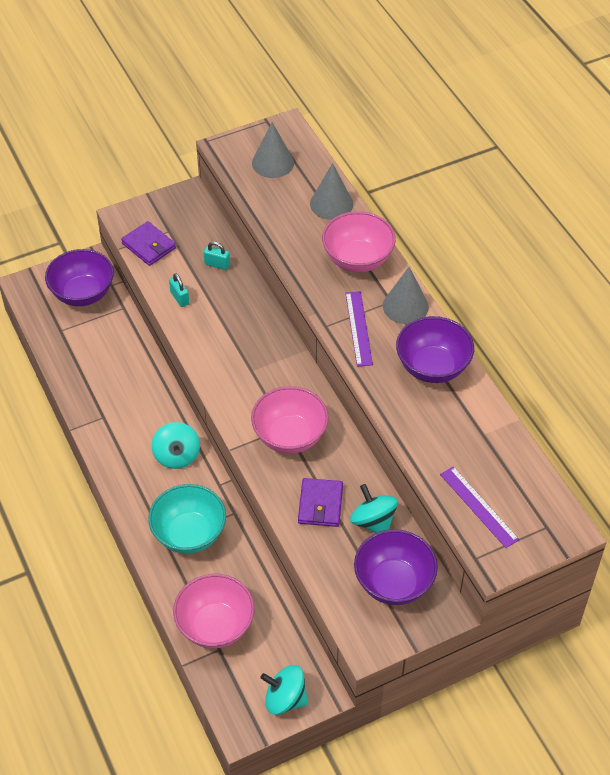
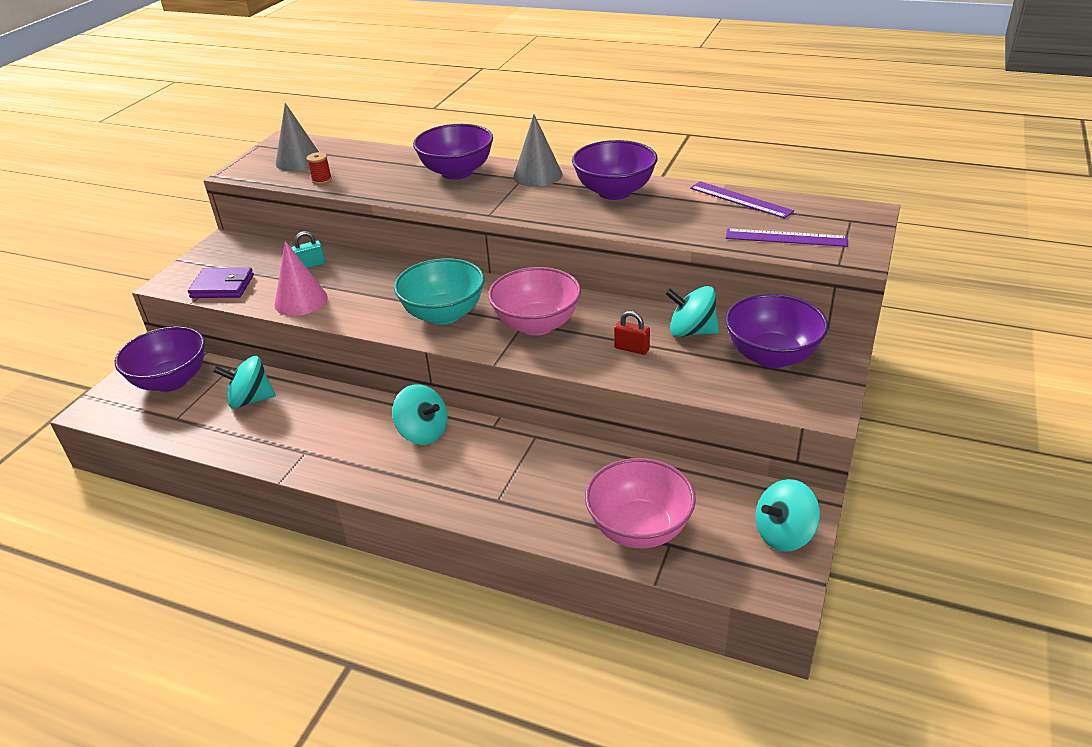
camera: 40 degrees left, 15 degrees down
turquoise bowl [148,484,226,554] -> turquoise bowl moved to [394,258,484,325]
turquoise padlock [169,273,189,307] -> pink cone [274,241,328,316]
purple wallet [298,478,343,527] -> red padlock [614,311,650,355]
grey cone [310,163,353,220] -> none
pink bowl [322,211,396,272] -> purple bowl [413,124,493,180]
purple ruler [345,291,373,367] -> purple ruler moved to [690,181,794,219]
none -> turquoise spinning top [213,356,276,409]
none -> red spool [307,152,332,184]

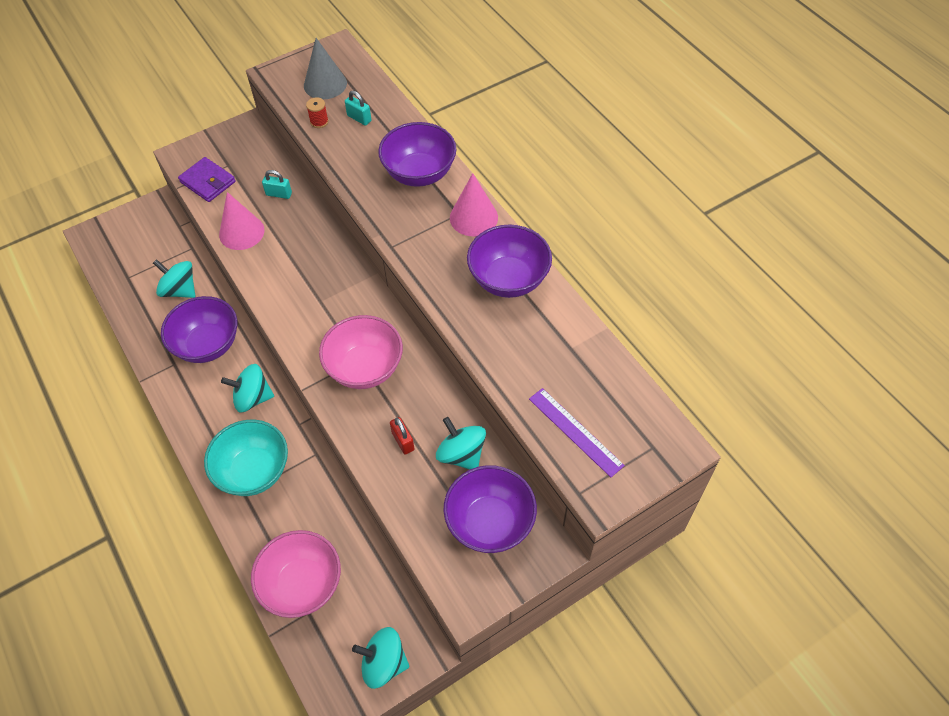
camera: 35 degrees right, 20 degrees up
purple bowl [115,326,205,392] -> purple bowl moved to [161,296,237,363]
turquoise spinning top [392,384,448,445] -> turquoise spinning top turned 105 degrees clockwise [221,364,274,413]
turquoise bowl [394,258,484,325] -> turquoise bowl moved to [204,420,288,496]
grey cone [513,114,563,187] -> pink cone [450,173,498,236]
purple ruler [690,181,794,219] -> none
none -> turquoise padlock [345,91,372,126]

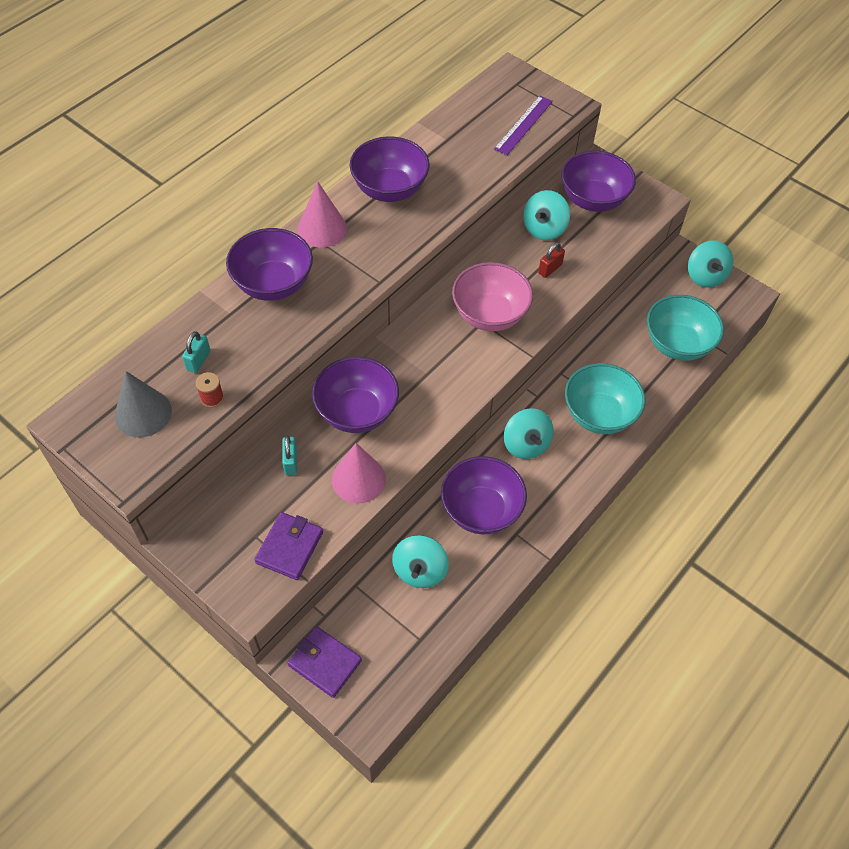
camera: 110 degrees left, 0 degrees up
pink bowl [251,530,341,618] -> turquoise bowl [647,295,724,361]
none -> purple wallet [288,626,362,698]
none -> purple bowl [312,357,399,433]

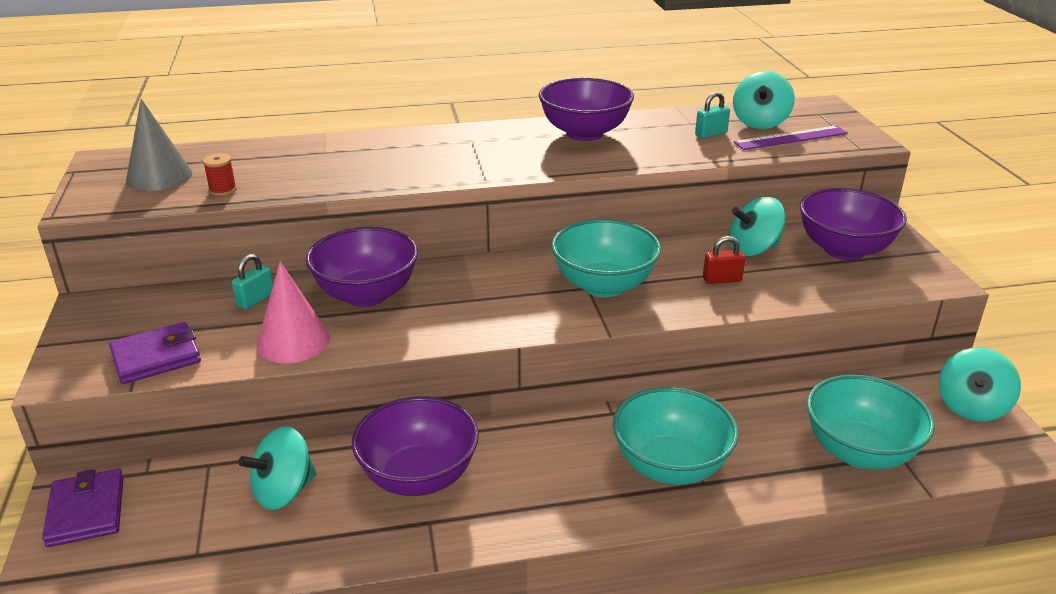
camera: 40 degrees right, 25 degrees down
turquoise padlock [182,331,210,373] -> turquoise padlock moved to [695,92,730,139]
purple bowl [226,228,313,301] -> none
pink cone [297,181,347,247] -> none
pink bowl [452,262,533,331] -> turquoise bowl [551,219,661,297]
turquoise spinning top [504,408,554,459] -> turquoise spinning top moved to [733,71,795,129]

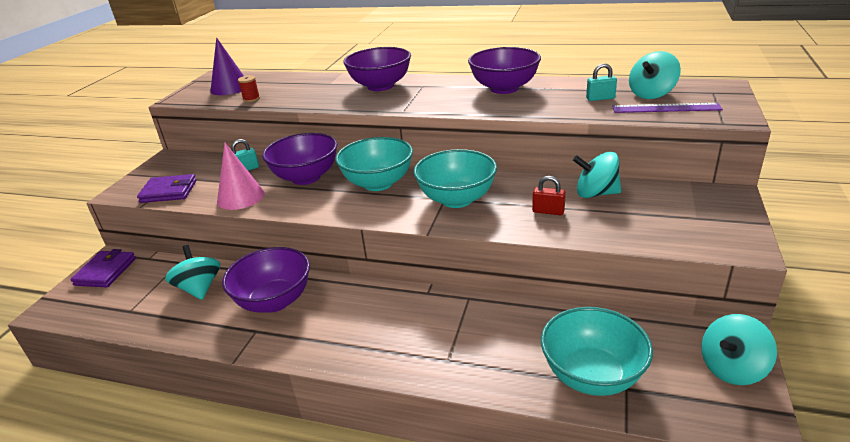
camera: 30 degrees right, 0 degrees up
grey cone [126,99,193,191] -> purple cone [210,37,244,95]
turquoise spinning top [238,426,317,510] -> turquoise spinning top turned 75 degrees clockwise [165,245,220,300]
turquoise bowl [613,387,738,485] -> turquoise bowl moved to [335,137,413,191]
purple bowl [800,188,907,260] -> purple bowl moved to [343,47,411,91]

